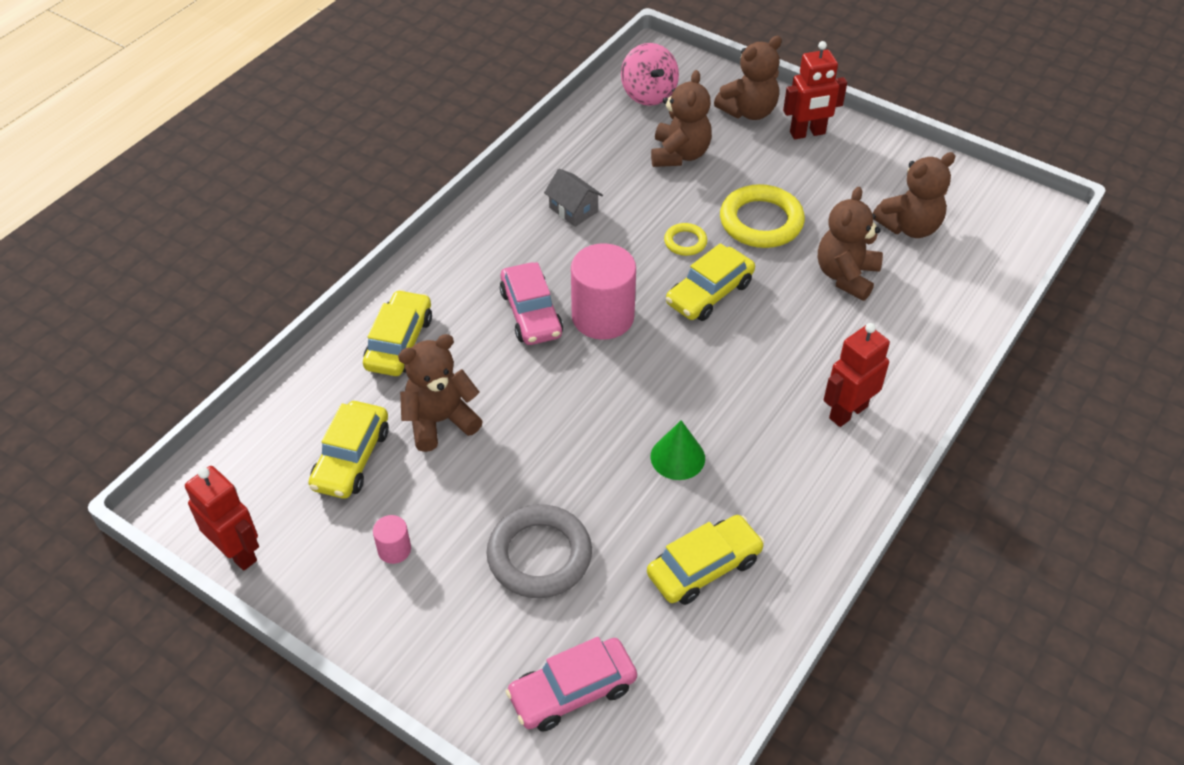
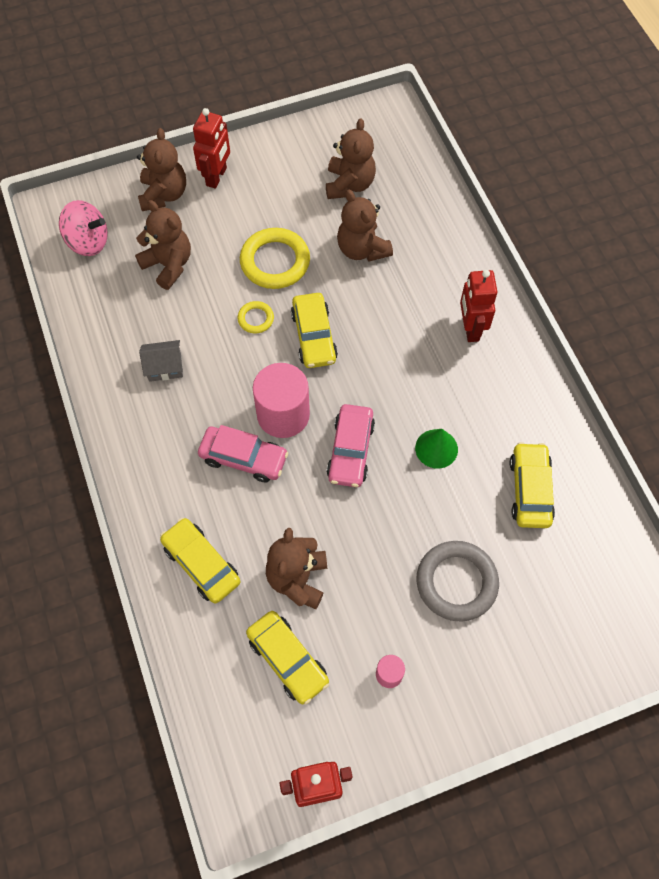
camera: 55 degrees left, 15 degrees up
pink car [506,637,637,732] -> pink car moved to [326,404,375,487]

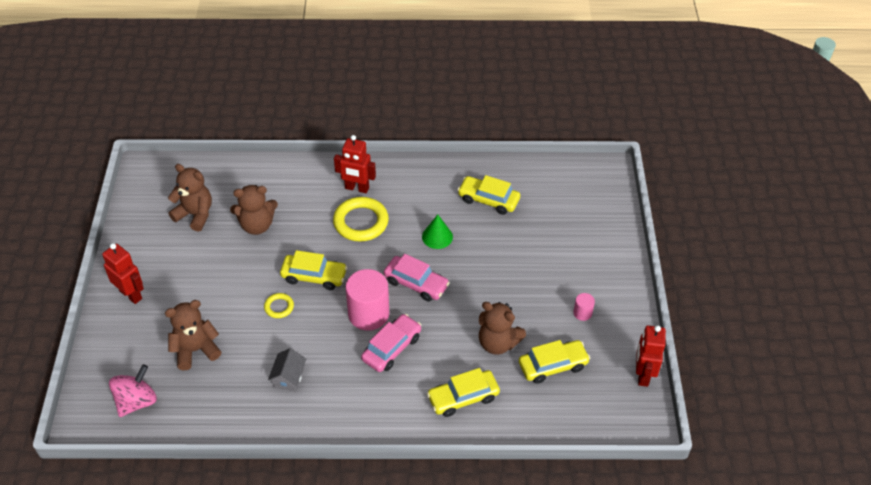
camera: 70 degrees left, 15 degrees down
brown teddy bear [137,128,186,211] -> none
yellow ring [240,228,310,289] -> yellow ring moved to [333,197,389,241]
grey ring [417,541,499,622] -> none

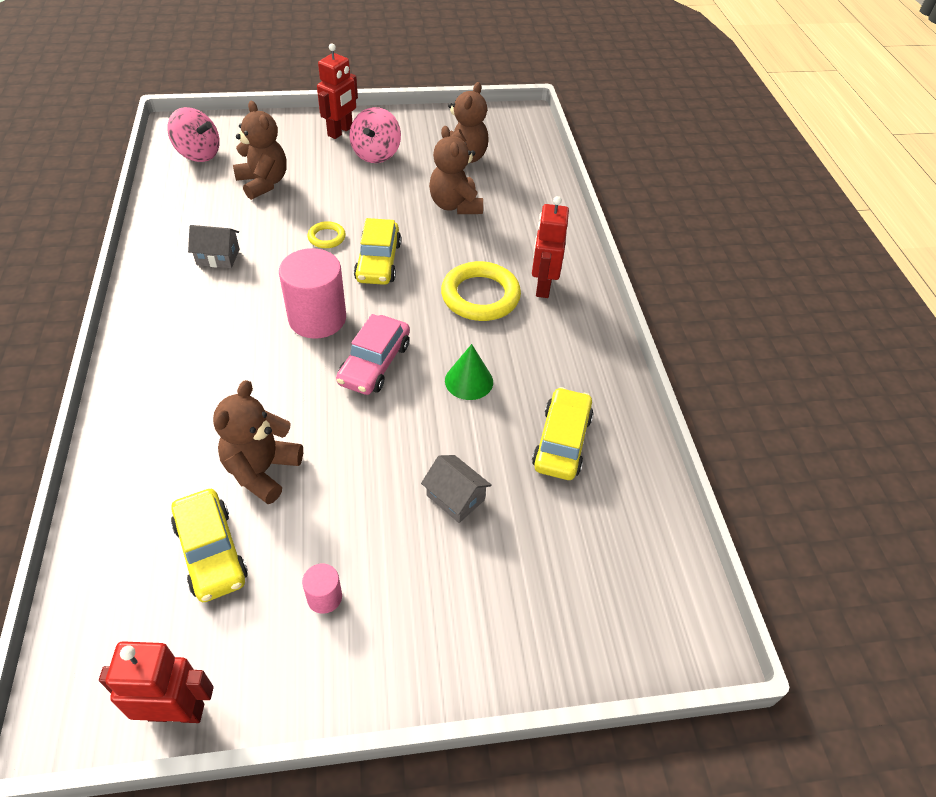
camera: 80 degrees right, 0 degrees up
pink car [361,314,421,372] -> none
yellow car [427,368,500,417] -> none
none -> pink spinning top [349,107,401,163]
none -> grey house [421,455,492,523]

